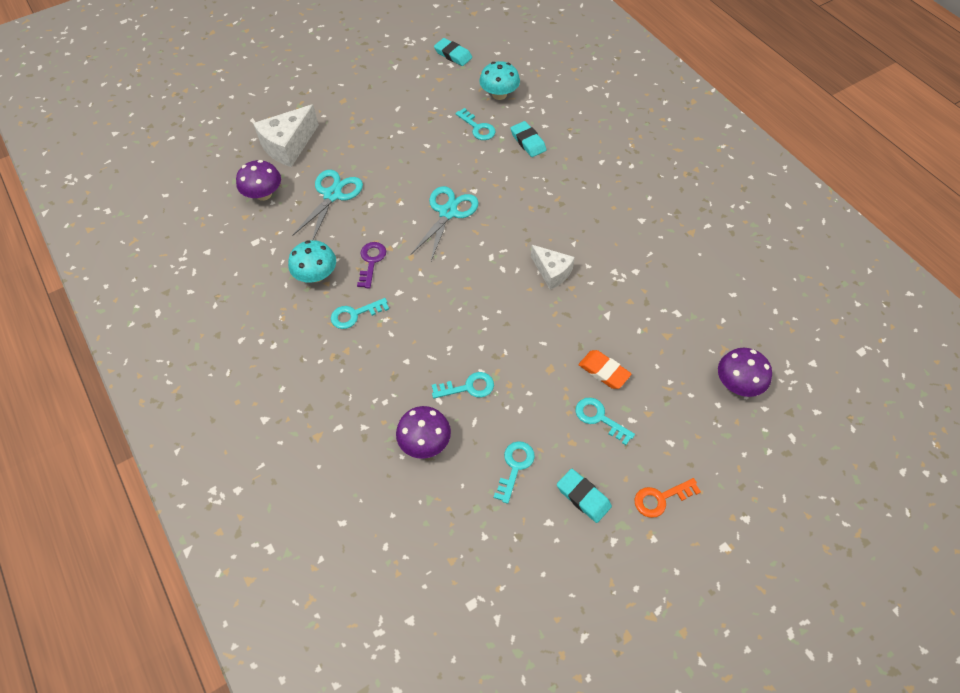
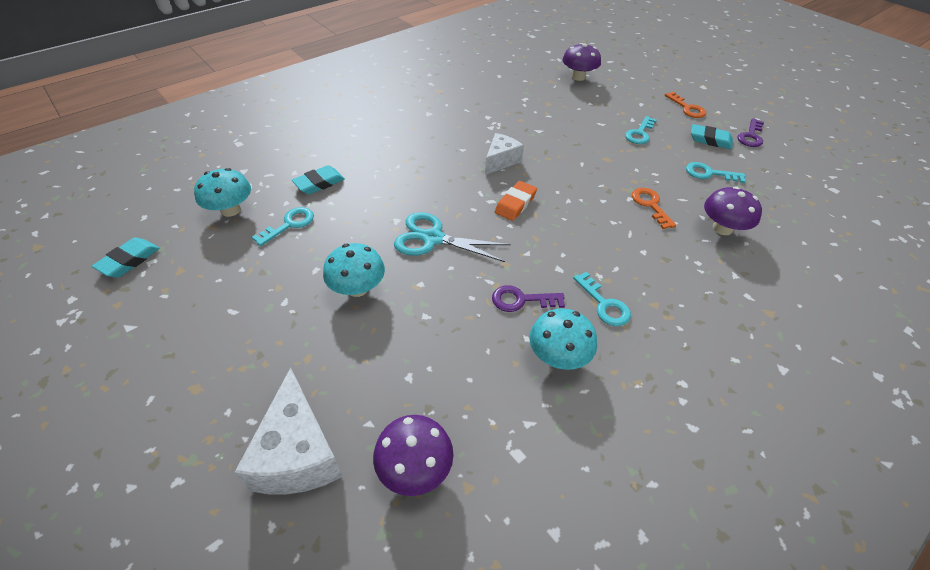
camera: 100 degrees left, 10 degrees down
white cheese [253,104,319,167] -> white cheese turned 45 degrees clockwise [234,367,343,494]
turquoise scissors [292,170,363,240] -> none
turquoise key [432,372,494,398] -> orange key [632,188,677,229]
turquoise eraser [557,469,612,523] -> turquoise eraser turned 75 degrees clockwise [691,124,733,149]
orange eraser [578,350,631,389] -> orange eraser moved to [495,181,537,221]
none -> turquoise mushroom [323,243,385,297]
none -> purple key [737,118,764,147]

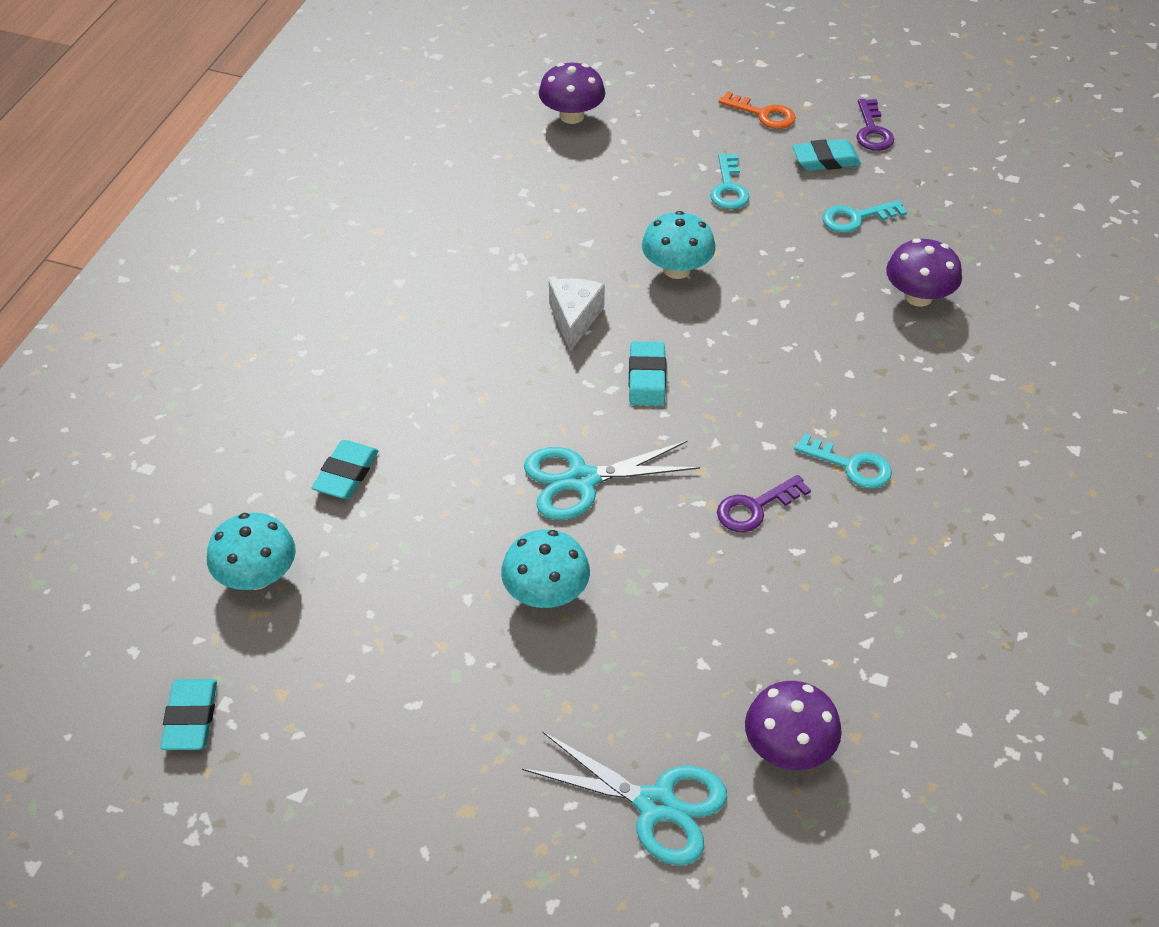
camera: 30 degrees left, 0 degrees up
white cheese [234,367,343,494] -> turquoise scissors [522,731,727,865]
turquoise key [252,207,314,246] -> none
orange eraser [495,181,537,221] -> turquoise eraser [629,341,666,406]
turquoise mushroom [529,308,597,370] -> turquoise mushroom moved to [642,211,716,279]
orange key [632,188,677,229] -> none

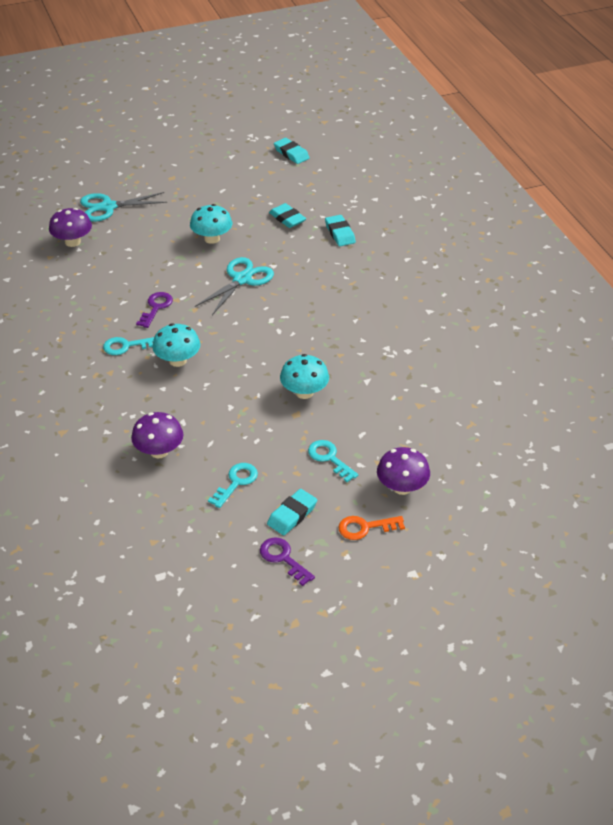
camera: 140 degrees right, 5 degrees down
turquoise mushroom [207,513,296,590] -> turquoise mushroom moved to [152,323,200,367]
purple mushroom [539,63,605,124] -> purple mushroom moved to [377,447,430,495]
white cheese [549,278,605,352] -> none
turquoise eraser [629,341,666,406] -> turquoise eraser moved to [269,203,306,228]

